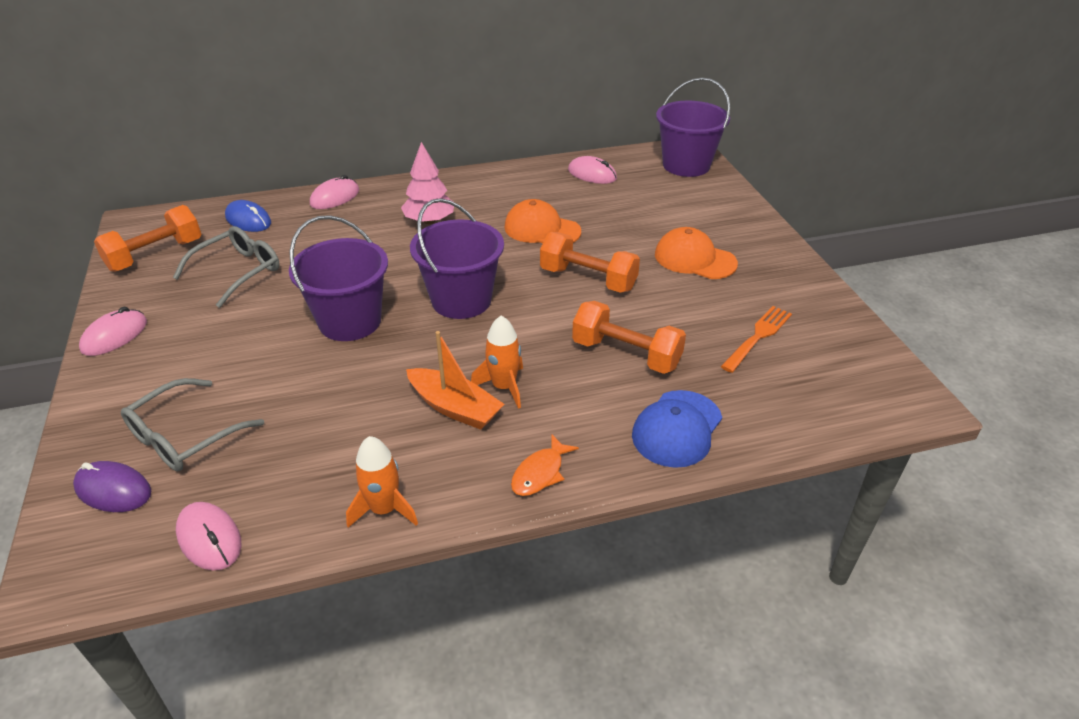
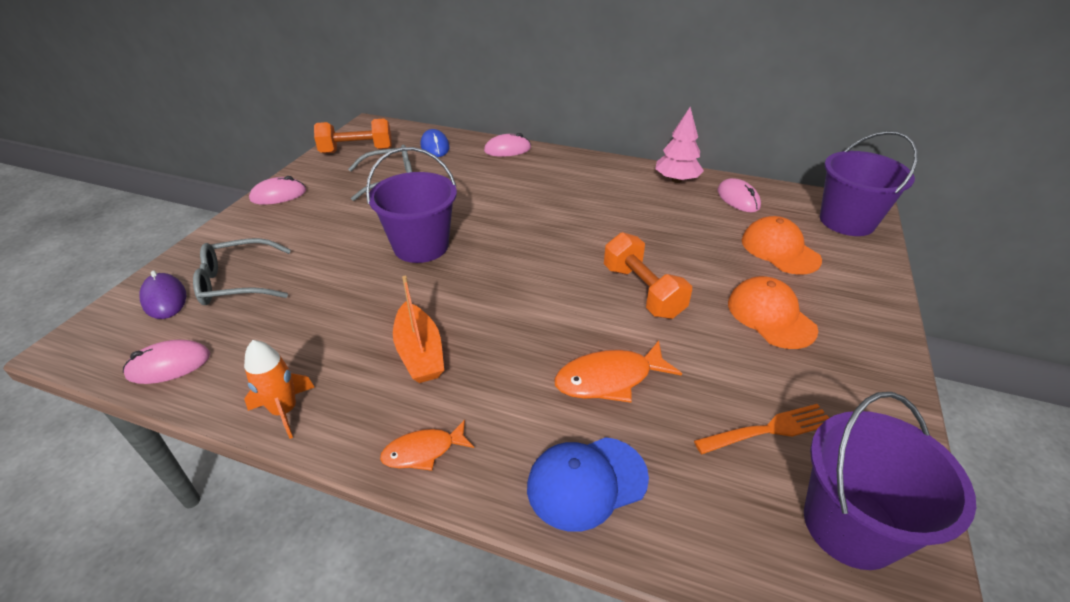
camera: 35 degrees right, 0 degrees up
pink mouse [176,502,241,570] -> pink mouse turned 75 degrees clockwise [123,340,210,384]
pink tree [401,142,454,224] -> pink tree moved to [655,107,704,183]
purple bucket [410,198,504,319] -> purple bucket moved to [804,392,976,570]
orange rocket [471,316,523,409] -> none
orange cap [504,199,581,243] -> orange cap moved to [742,216,822,275]
orange dumbbell [572,301,686,374] -> orange fish [554,341,682,403]

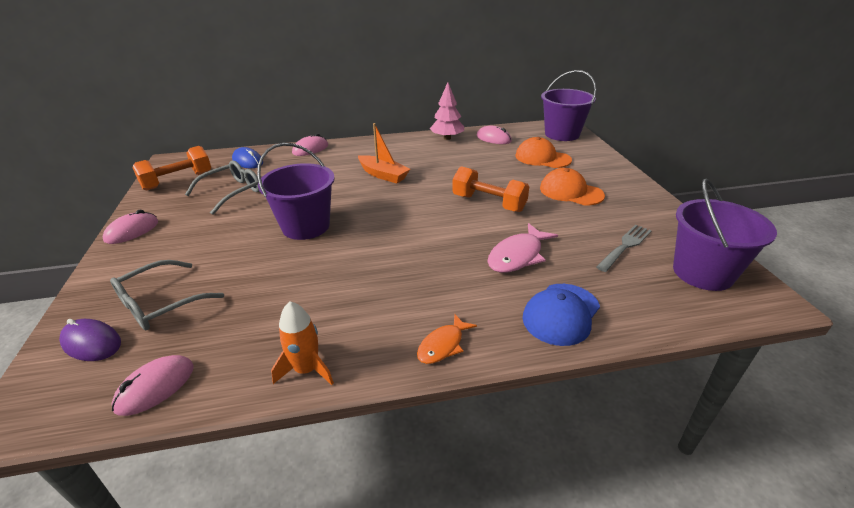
camera: 30 degrees left, 5 degrees down
orange boat [393,276,444,383] -> orange boat moved to [358,123,410,183]
orange fish [554,341,682,403] -> pink fish [487,223,558,273]
orange fork [694,404,829,454] -> grey fork [596,225,652,272]

